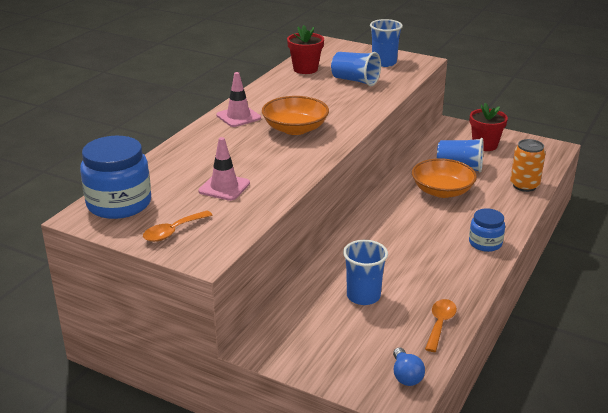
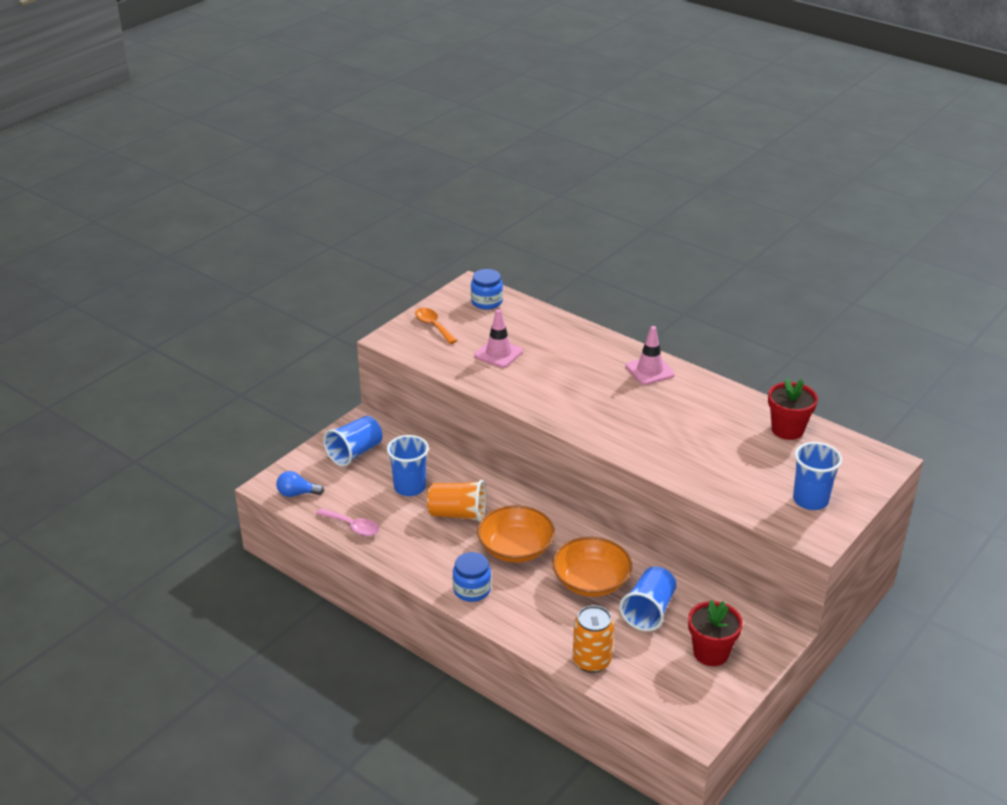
camera: 100 degrees right, 5 degrees up
blue jar [80,136,151,219] -> blue jar [471,269,503,310], size x0.58
orange bowl [262,96,329,135] -> orange bowl moved to [477,505,555,563]
blue cup [331,52,381,86] -> blue cup moved to [323,416,382,467]
orange spoon [425,299,457,352] -> pink spoon [316,508,379,536]
none -> orange cup [427,480,486,522]

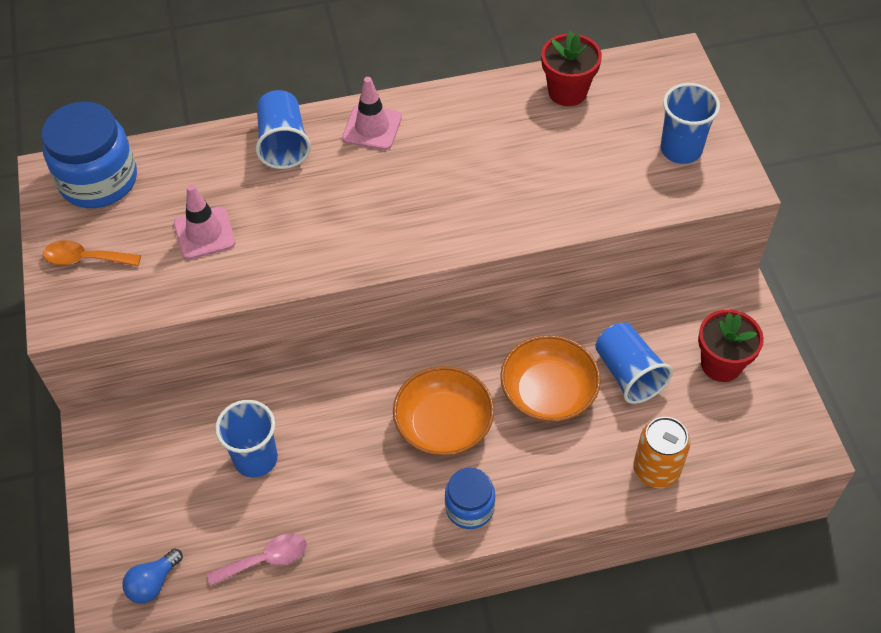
camera: 50 degrees left, 20 degrees up
blue cup [323,416,382,467] -> blue cup moved to [256,90,311,169]
orange cup [427,480,486,522] -> none
blue jar [471,269,503,310] -> blue jar [41,102,137,208], size x1.74

